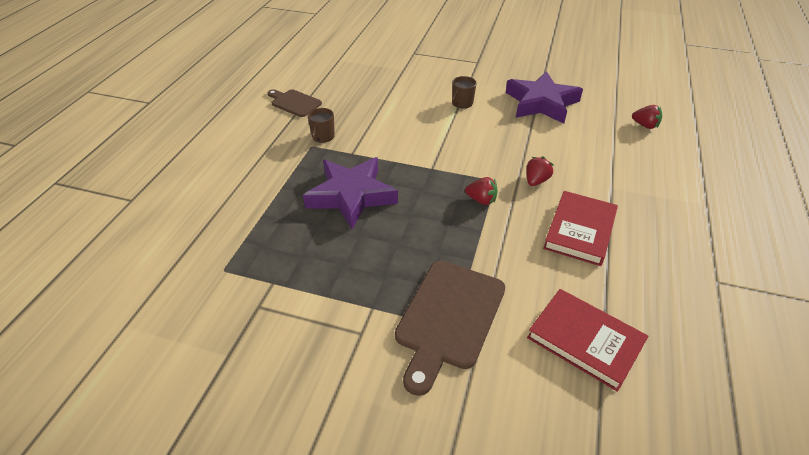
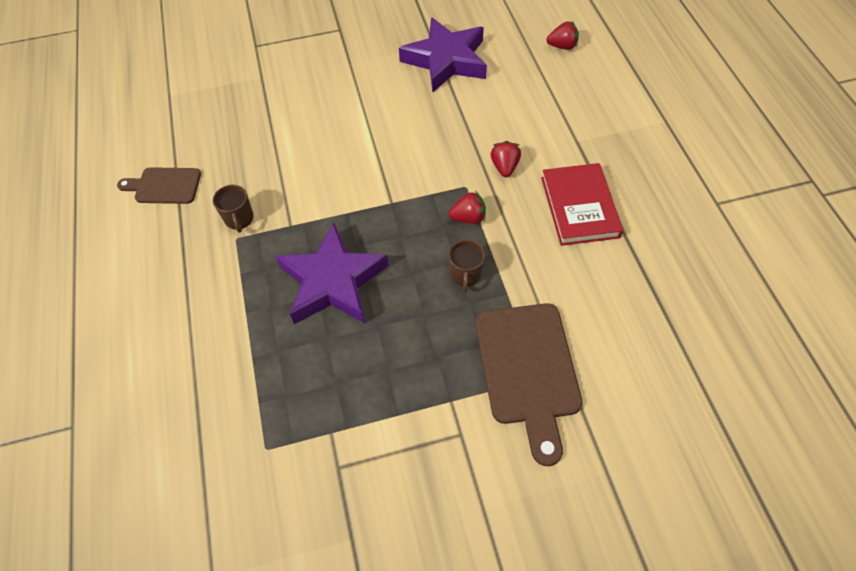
camera: 30 degrees left, 15 degrees up
brown mug [452,76,477,108] -> brown mug moved to [449,240,485,292]
red book [527,289,648,392] -> none

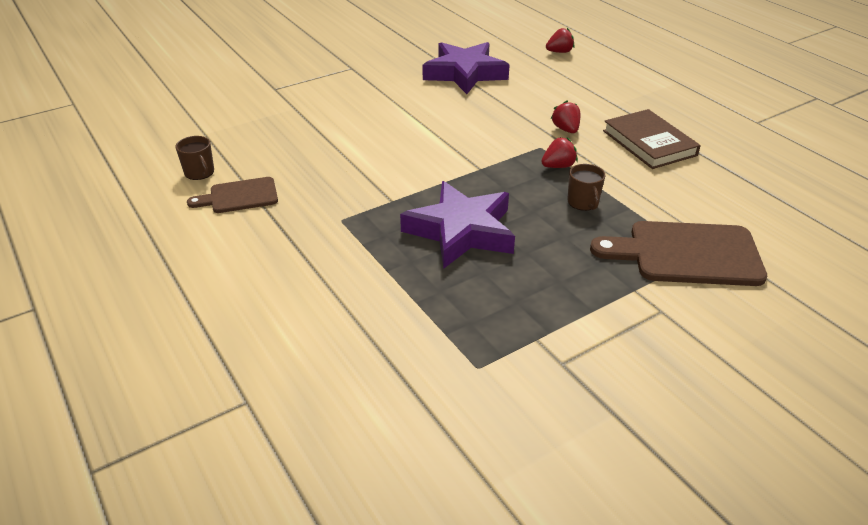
camera: 20 degrees left, 20 degrees down
brown mug [213,185,253,232] -> brown mug moved to [176,136,214,180]
brown cutting board [475,303,582,466] -> brown cutting board turned 120 degrees clockwise [590,221,767,286]
red book [541,163,623,246] -> brown book [603,109,701,169]

